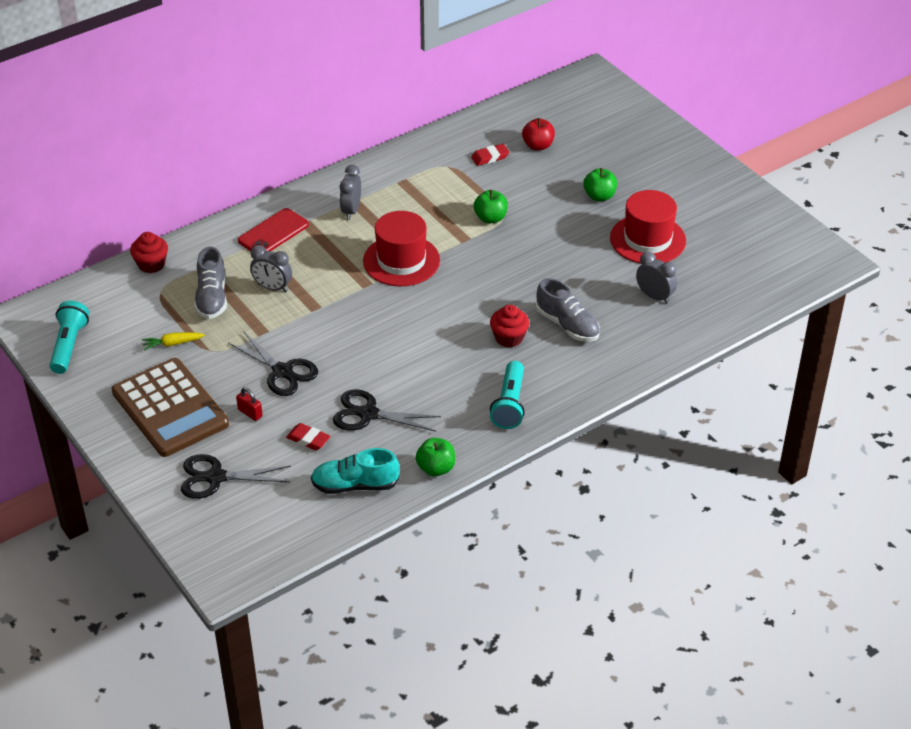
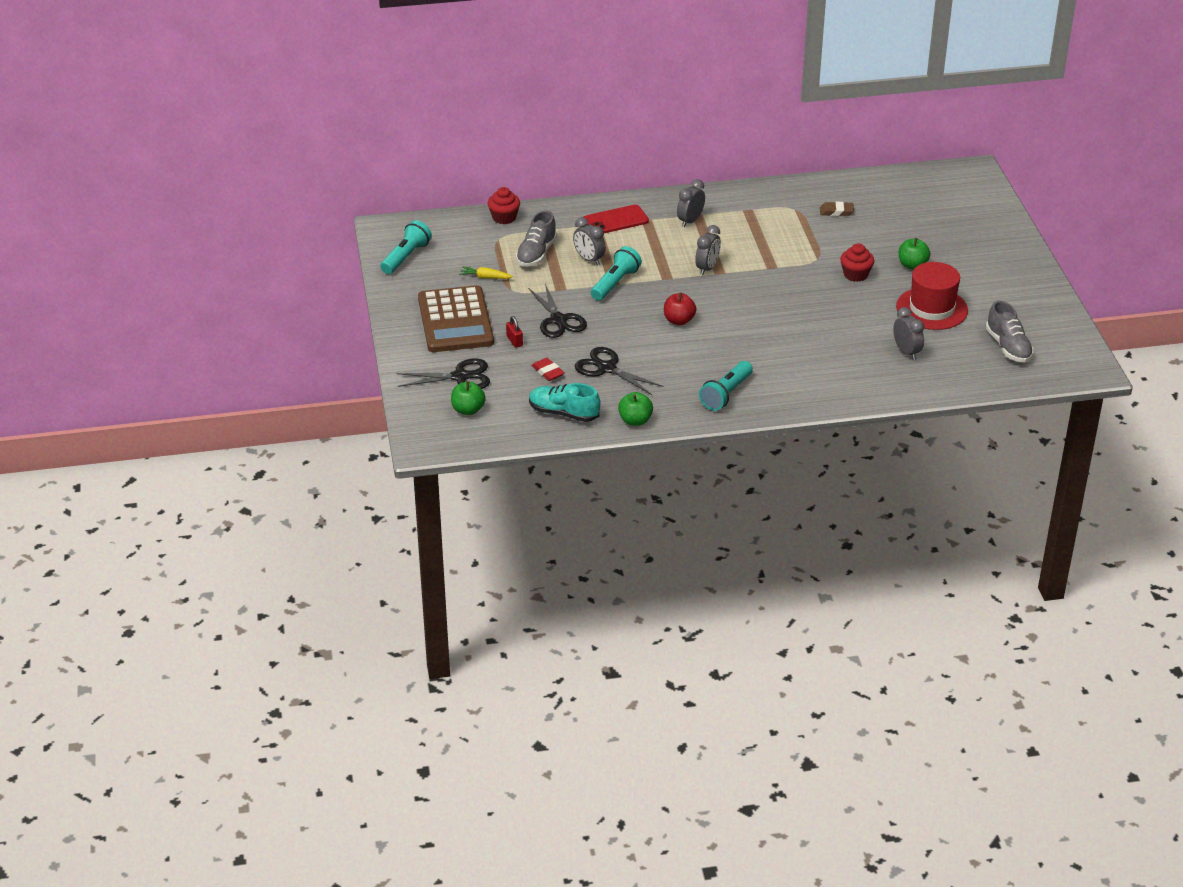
camera: 25 degrees right, 5 degrees down
black scissors [181,454,291,499] -> black scissors turned 150 degrees clockwise [397,358,490,389]
red hat [363,211,440,286] -> grey clock [695,225,721,275]
red eraser [471,144,509,166] -> brown eraser [820,202,854,216]
green apple [474,190,508,223] -> green apple moved to [451,381,486,415]
red cupcake [490,305,529,347] -> red cupcake moved to [840,243,874,282]
red apple [522,118,555,150] -> red apple moved to [664,293,696,325]
grey shoe [536,278,600,342] -> grey shoe moved to [986,301,1034,363]
none -> turquoise flashlight [591,246,642,301]

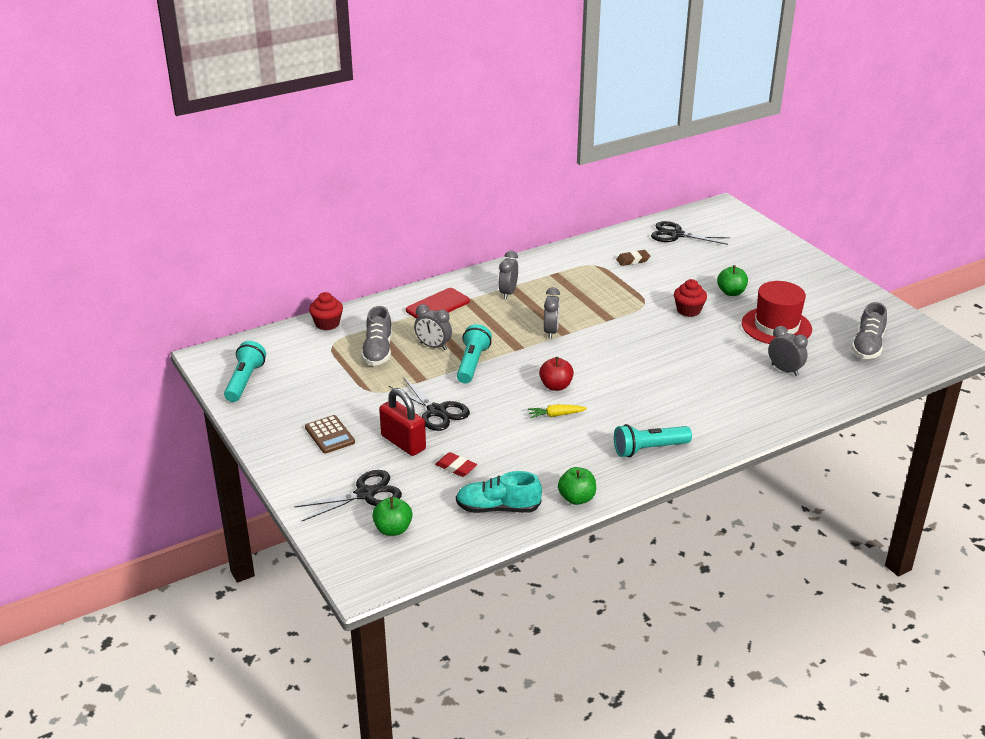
camera: 20 degrees left, 5 degrees down
brown calculator [418,285,494,352] -> brown calculator [305,415,355,454], size x0.48
yellow carrot [459,266,513,279] -> yellow carrot moved to [528,404,587,418]
red padlock [506,316,523,348] -> red padlock [379,388,426,456], size x1.99
black scissors [575,347,663,395] -> black scissors moved to [651,221,730,245]
turquoise flashlight [699,361,753,411] -> turquoise flashlight turned 60 degrees clockwise [614,424,692,457]
grey shoe [986,301,1034,363] -> grey shoe turned 60 degrees clockwise [851,302,887,359]

